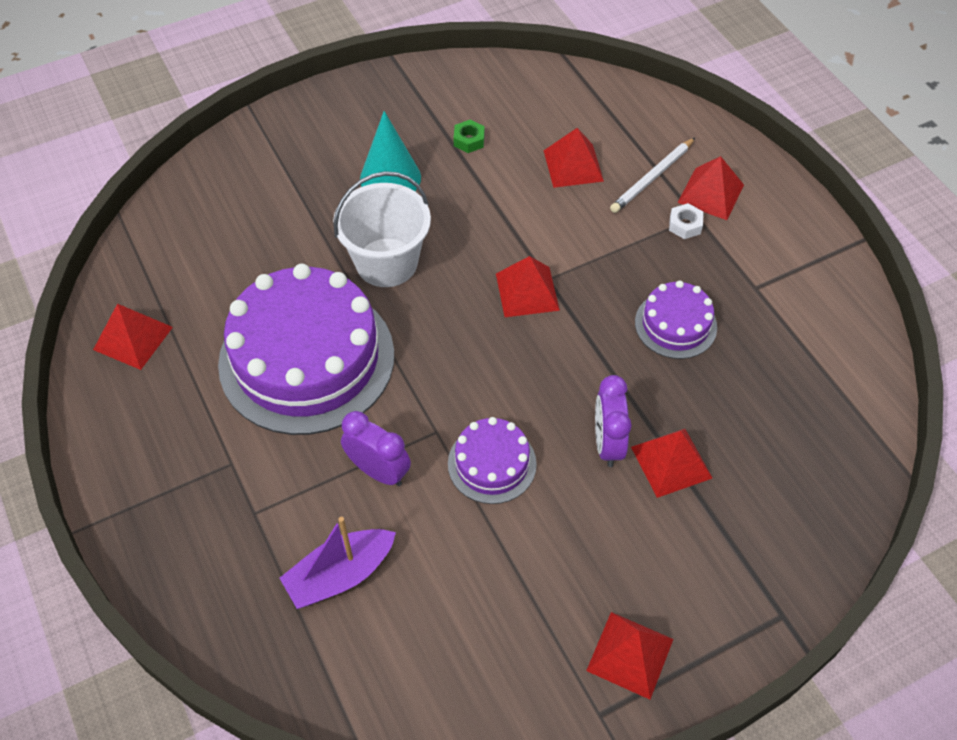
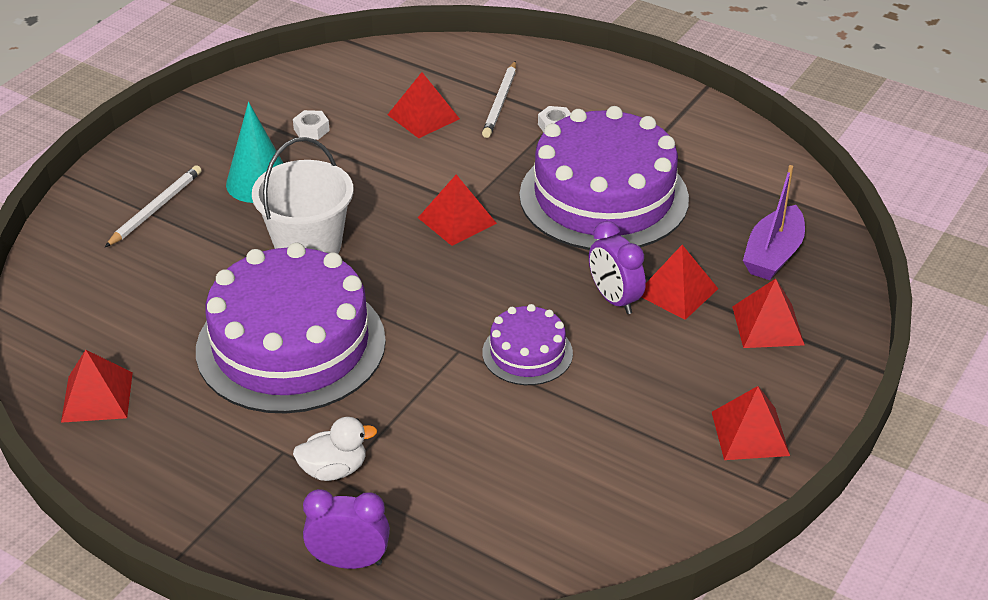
camera: 30 degrees left, 15 degrees down
purple boat [280,517,396,609] -> purple boat moved to [743,165,805,280]
purple clock [341,411,411,486] -> purple clock moved to [303,489,390,569]
green nut [454,120,485,153] -> white nut [293,110,330,140]
purple cake [635,280,717,359] -> purple cake [519,106,689,250], size x2.09
red pyramid [678,156,744,220] -> red pyramid moved to [732,278,805,348]
none -> white pencil [105,165,202,247]
none -> white duck [293,417,377,481]

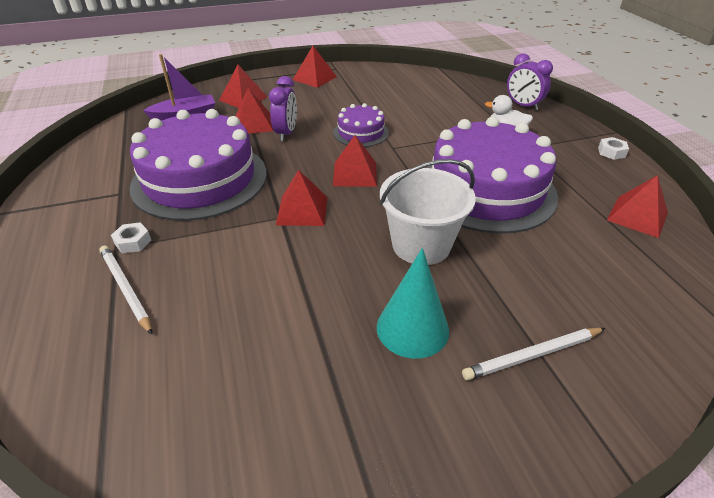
camera: 140 degrees left, 0 degrees up
white nut [293,110,330,140] -> white nut moved to [598,137,629,160]
red pyramid [387,72,460,138] -> red pyramid moved to [333,135,377,187]
white pencil [482,61,516,138] -> white pencil turned 90 degrees counterclockwise [99,245,152,335]

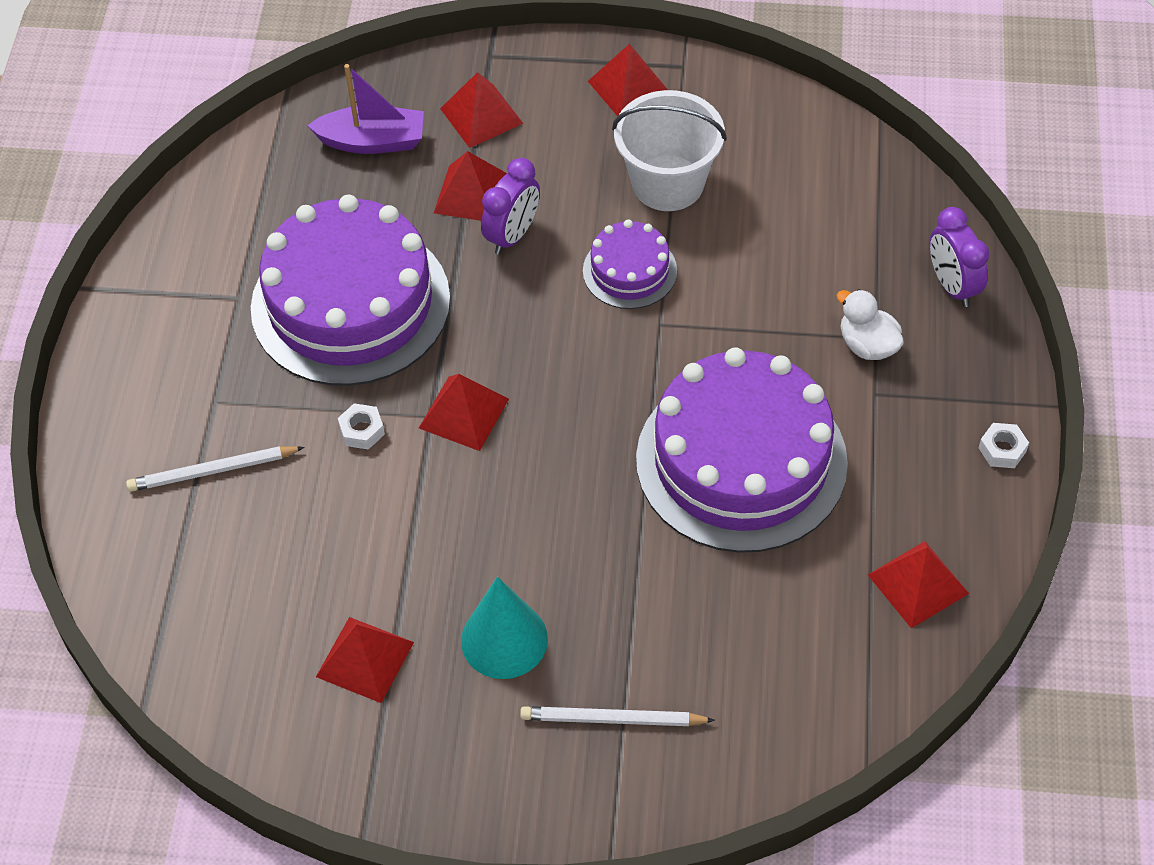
camera: 25 degrees right, 15 degrees up
white pencil [99,245,152,335] -> white pencil turned 90 degrees counterclockwise [126,446,305,492]
white nut [111,222,151,254] -> white nut moved to [338,403,385,450]
red pyramid [333,135,377,187] -> red pyramid moved to [316,617,414,703]
white bucket [380,159,476,265] -> white bucket moved to [612,90,727,211]

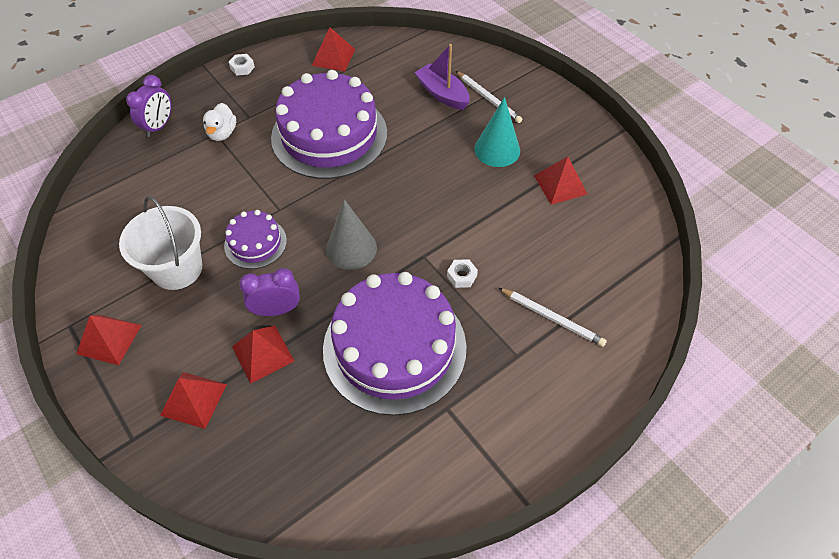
camera: 135 degrees left, 0 degrees up
purple boat [307,64,424,154] -> purple boat moved to [414,44,470,110]
red pyramid [419,374,509,451] -> none
none -> grey cone [326,200,377,270]

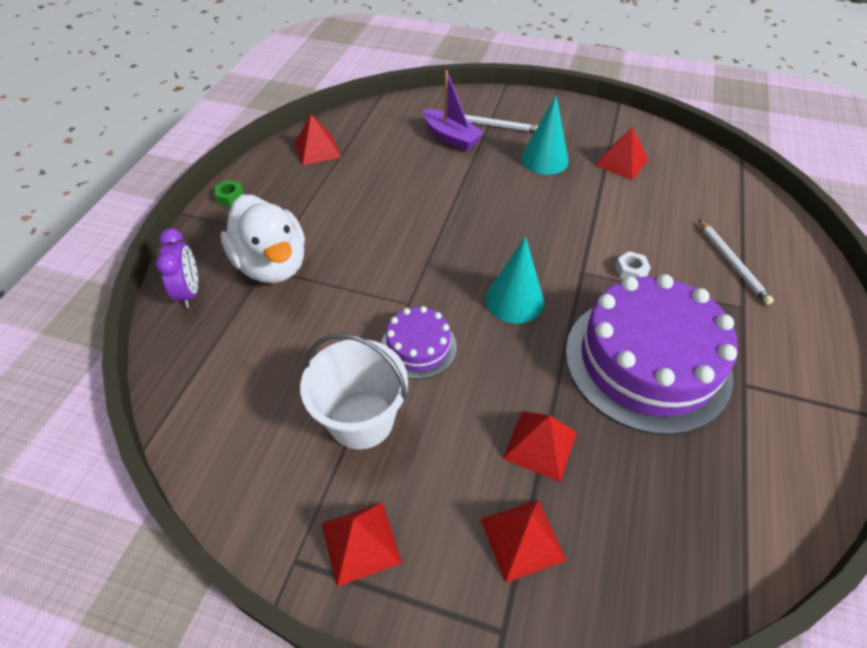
camera: 35 degrees left, 5 degrees down
white duck [203,103,236,141] -> white duck [221,194,305,283], size x2.00
white nut [229,54,255,75] -> green nut [215,180,243,207]
purple clock [239,268,300,316] -> none
purple cake [271,70,387,179] -> none
grey cone [326,200,377,270] -> turquoise cone [486,237,544,324]
purple boat [414,44,470,110] -> purple boat turned 150 degrees counterclockwise [423,70,484,151]
white pencil [499,288,607,347] -> white pencil turned 75 degrees clockwise [698,219,774,305]

